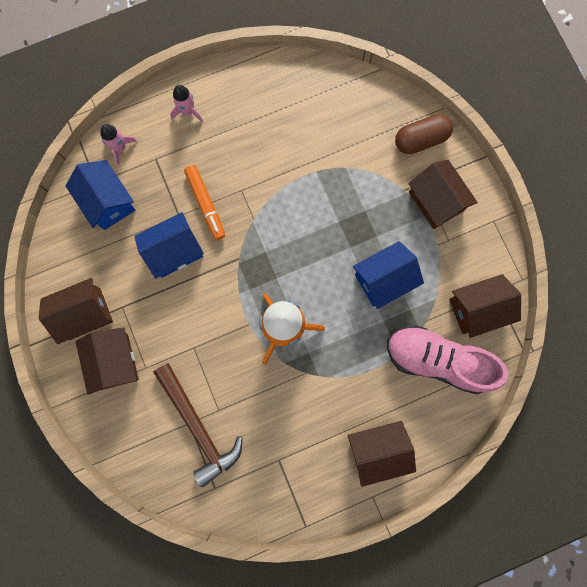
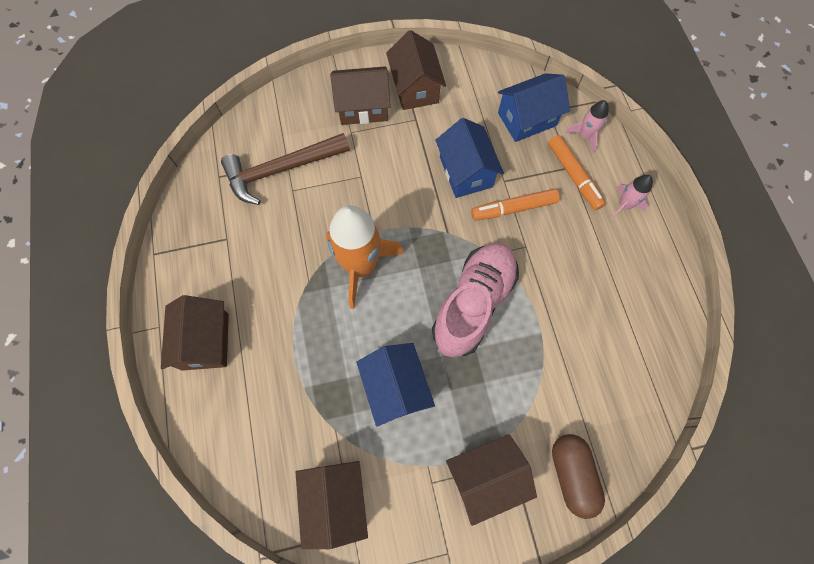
camera: 100 degrees right, 10 degrees down
pink shoe [387,325,508,394] -> pink shoe moved to [432,243,519,357]
none -> orange marker [548,135,606,210]

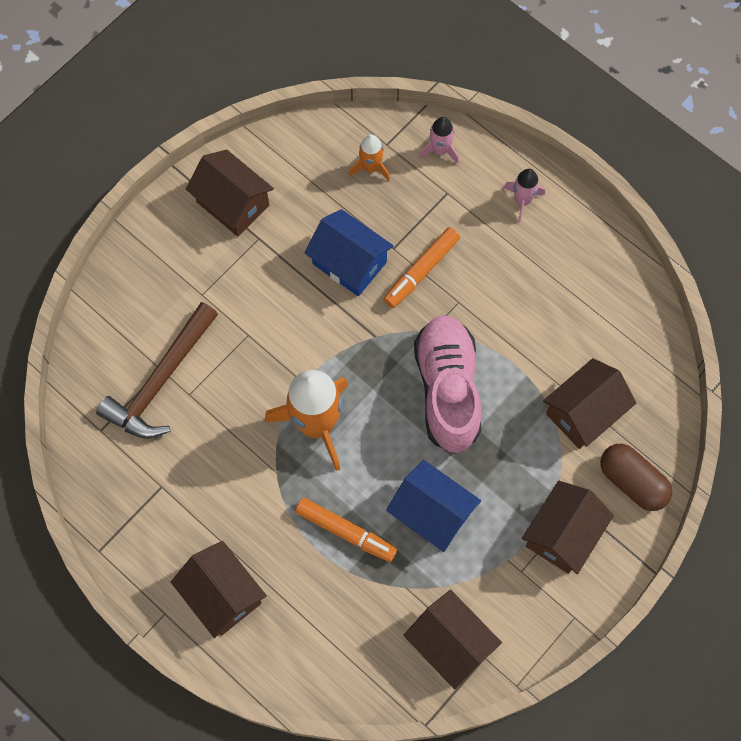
camera: 35 degrees left, 0 degrees up
brown house [330,66,391,125] -> brown house moved to [543,358,636,449]
blue house [498,73,570,142] -> orange rocket [349,134,390,181]
orange marker [548,135,606,210] -> orange marker moved to [295,498,397,562]

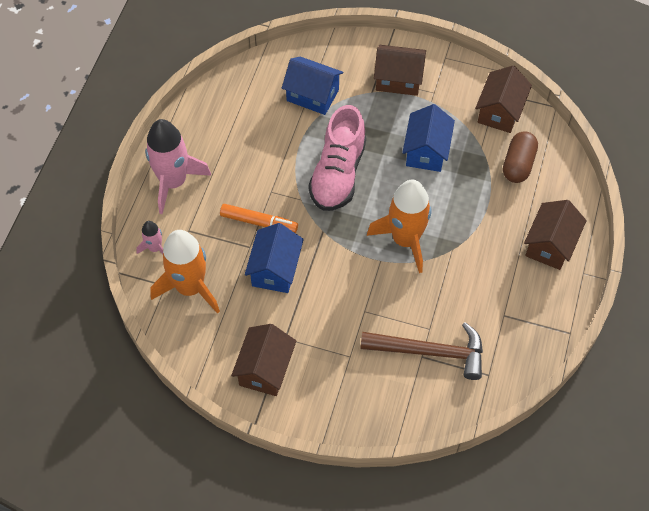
camera: 115 degrees left, 10 degrees down
orange marker [295,498,397,562] -> none
orange rocket [349,134,390,181] -> orange rocket [150,230,220,314], size x2.08
pink shoe [414,315,481,453] -> pink shoe turned 45 degrees counterclockwise [308,105,366,211]
pink rocket [504,169,545,222] -> pink rocket [145,119,211,214], size x2.08
brown house [543,358,636,449] -> blue house [282,56,343,115]
brown capsule [600,444,672,511] -> brown capsule moved to [503,131,538,183]

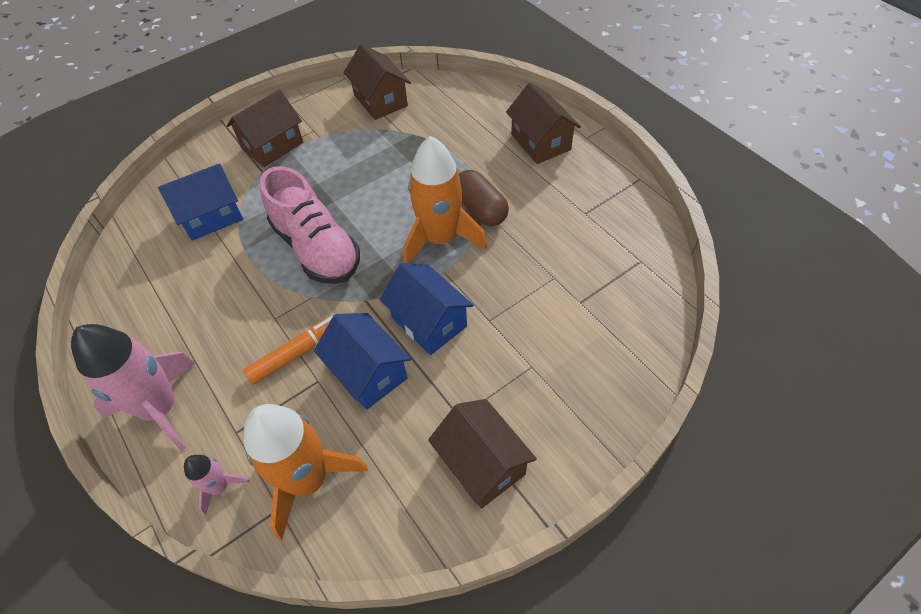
camera: 50 degrees left, 5 degrees down
brown hammer [360,322,483,380] -> none
blue house [402,104,455,172] -> blue house moved to [380,263,474,355]
brown capsule [503,131,538,183] -> brown capsule moved to [458,170,509,226]

